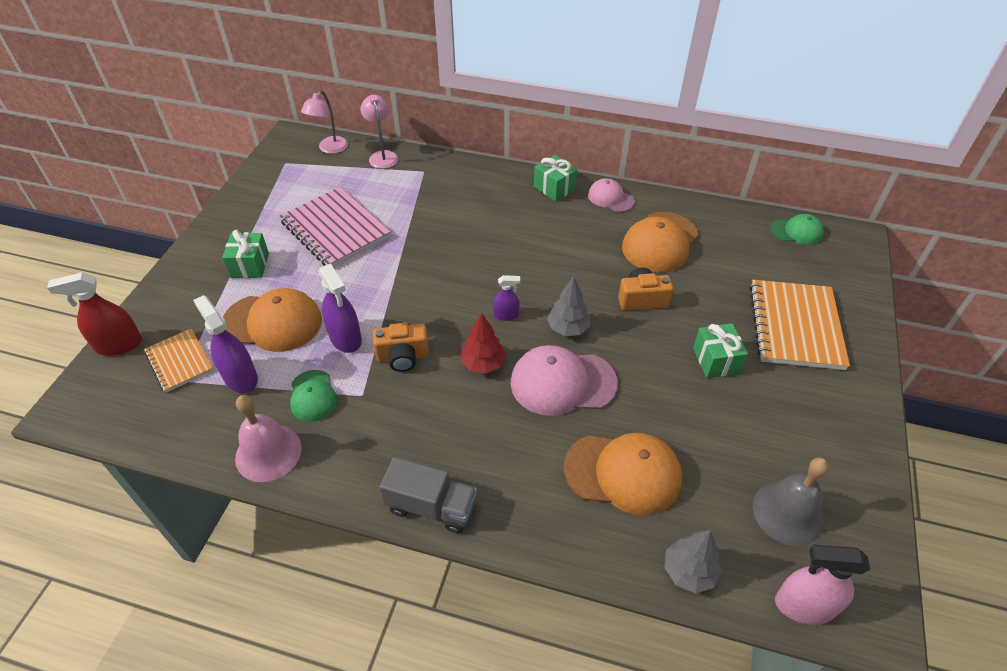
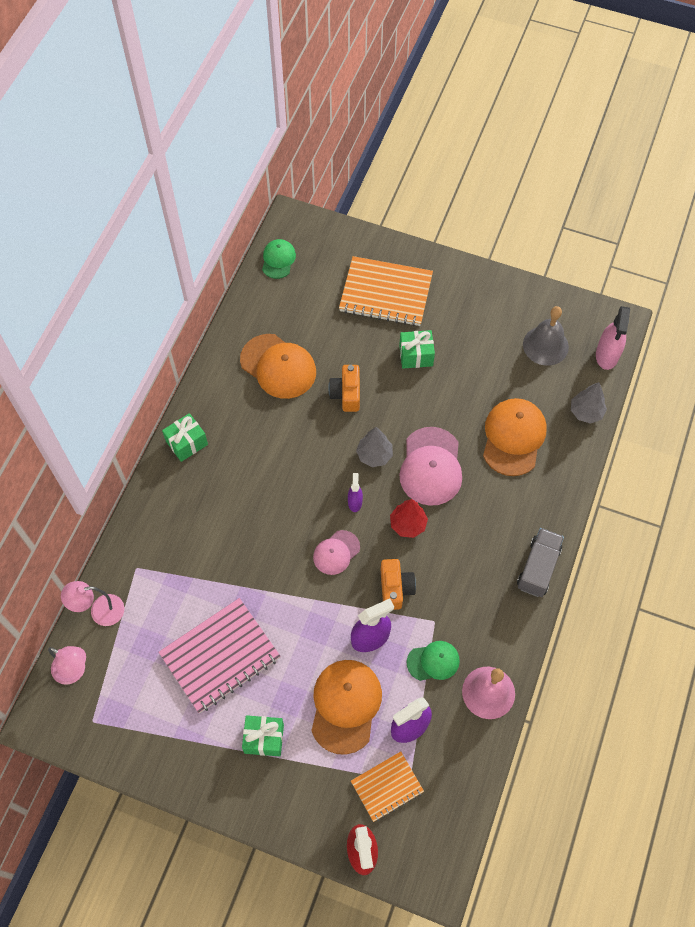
camera: 85 degrees left, 15 degrees up
pink cap [588,178,635,212] -> pink cap moved to [313,530,360,575]

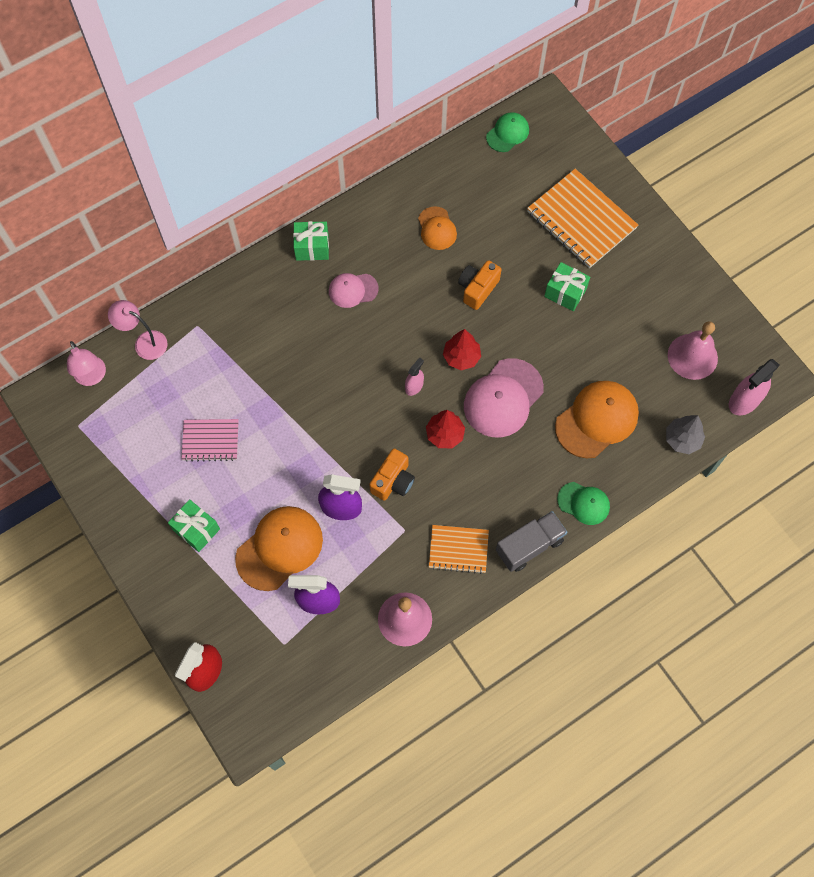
camera: 35 degrees right, 5 degrees up
pink notebook [158,598,280,713] -> pink notebook [181,419,239,462], size x0.58
orange cap [240,334,316,399] -> orange cap [418,206,457,250], size x0.58
pink cap [313,530,360,575] -> pink cap moved to [329,273,379,308]
purple spray bottle [348,473,363,512] -> pink spray bottle [405,357,424,396]
orange notebook [351,751,424,822] -> orange notebook moved to [429,525,489,574]
grey tree [356,427,393,467] -> red tree [443,329,481,370]
green cap [407,641,460,681] -> green cap moved to [557,482,610,525]
grey bell [523,306,569,366] -> pink bell [668,321,718,380]

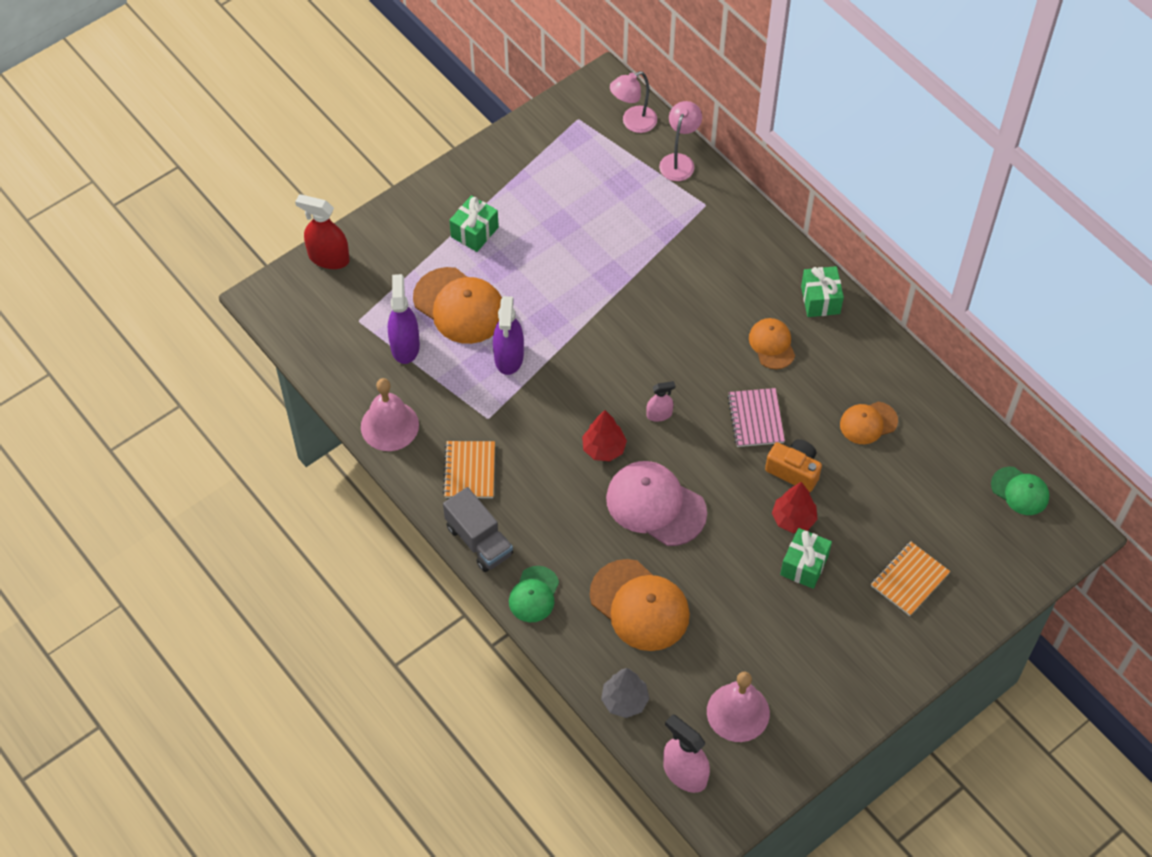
camera: 85 degrees right, 10 degrees down
pink notebook [181,419,239,462] -> pink notebook moved to [727,388,785,447]
pink cap [329,273,379,308] -> orange cap [749,318,795,369]
orange camera [369,449,415,501] -> none
pink spray bottle [405,357,424,396] -> pink spray bottle turned 45 degrees counterclockwise [646,381,675,422]
red tree [443,329,481,370] -> red tree moved to [772,482,817,533]
orange notebook [527,169,638,268] -> orange notebook [871,541,950,616], size x0.58

